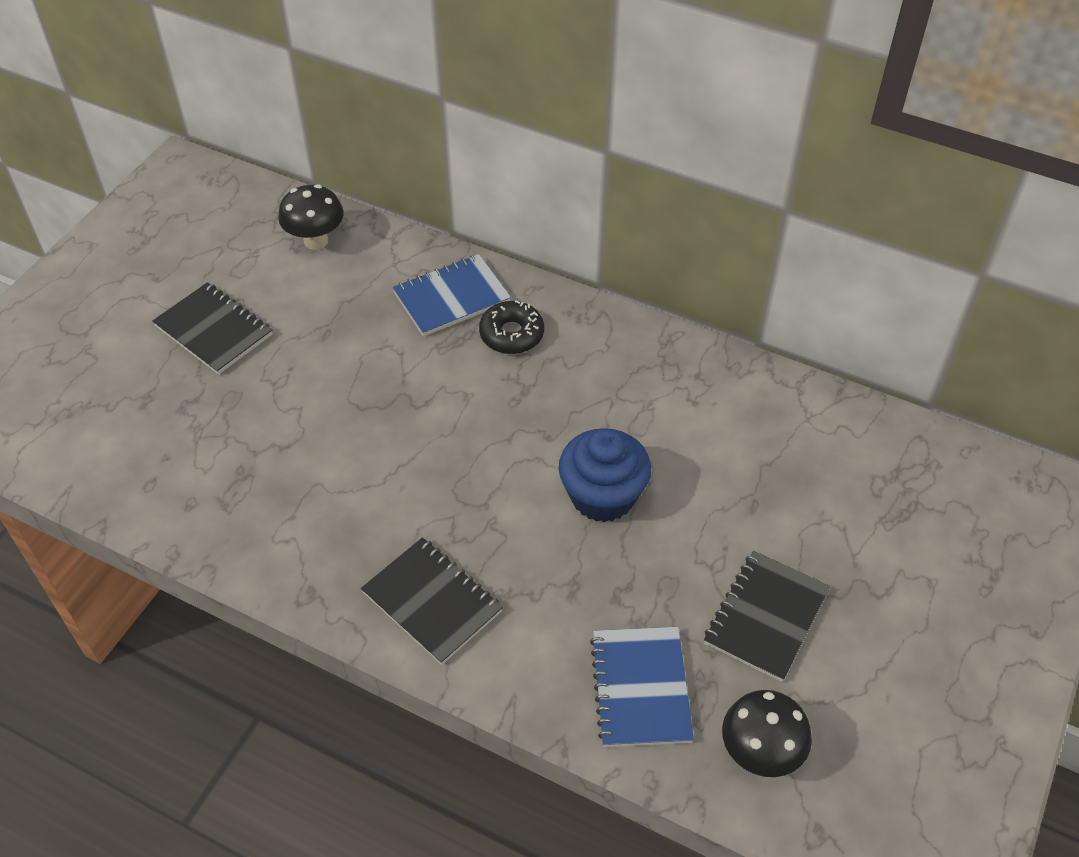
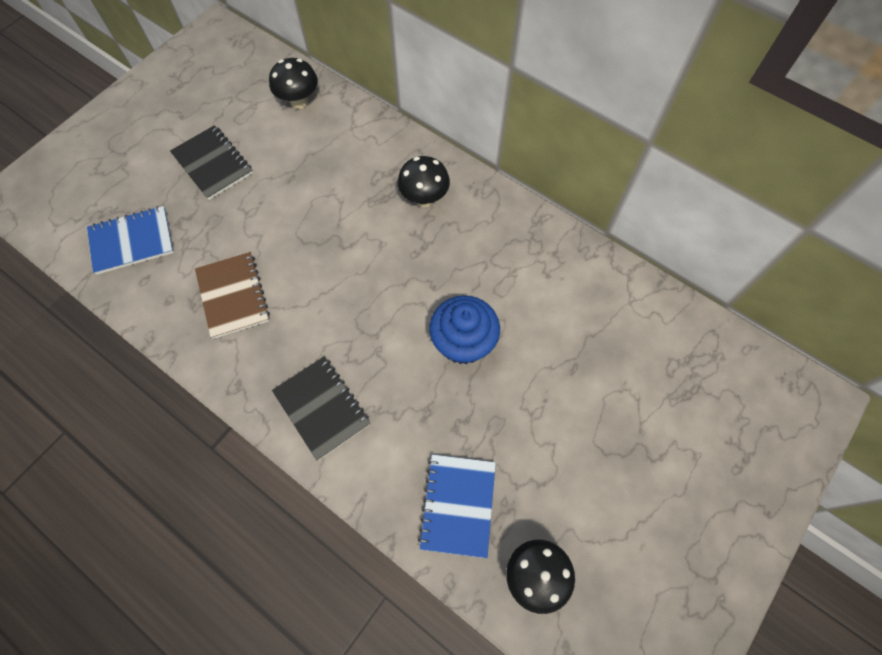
camera: 10 degrees right, 15 degrees up
blue notebook [392,254,511,336] -> blue notebook moved to [87,206,174,275]
black donut [479,300,544,354] -> black mushroom [398,156,450,207]
black notebook [704,551,830,682] -> none
none -> brown notebook [195,252,270,339]

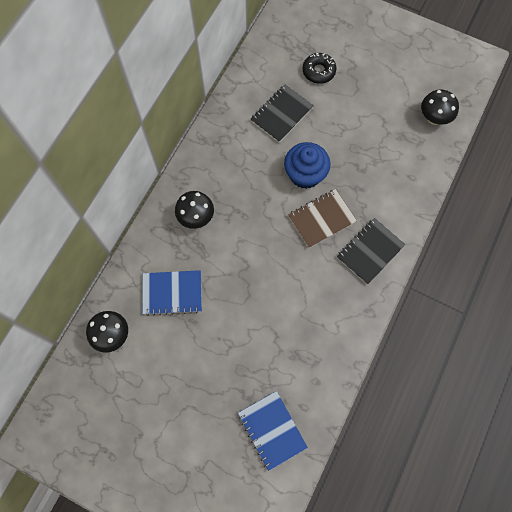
camera: 100 degrees left, 5 degrees up
black notebook [170,125,253,200] -> black notebook moved to [250,84,314,143]
brown notebook [195,252,270,339] -> brown notebook moved to [288,189,357,248]
blue notebook [418,454,496,558] -> blue notebook moved to [142,270,202,316]
none -> black donut [303,53,336,84]

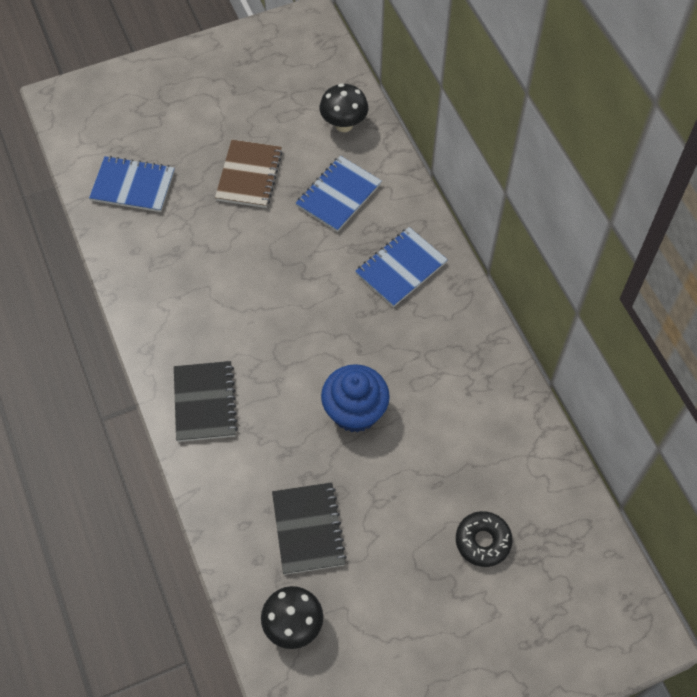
camera: 130 degrees right, 10 degrees down
black mushroom [175,191,214,229] -> blue notebook [355,227,448,307]
black notebook [250,84,314,143] -> black notebook moved to [272,482,347,575]
brown notebook [288,189,357,248] -> brown notebook moved to [215,140,283,208]

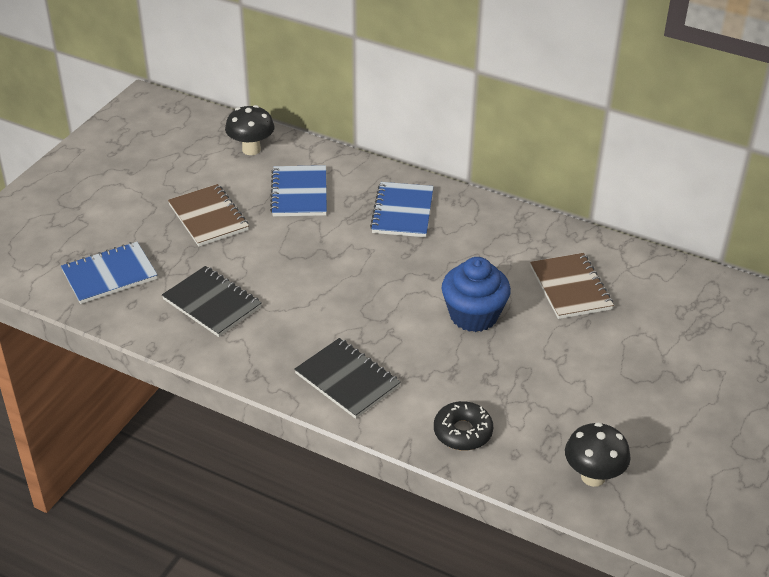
camera: 40 degrees left, 20 degrees down
black notebook [272,482,347,575] -> black notebook moved to [162,266,262,337]
black donut [456,511,513,567] -> black donut moved to [434,401,493,451]
none -> brown notebook [530,253,614,319]

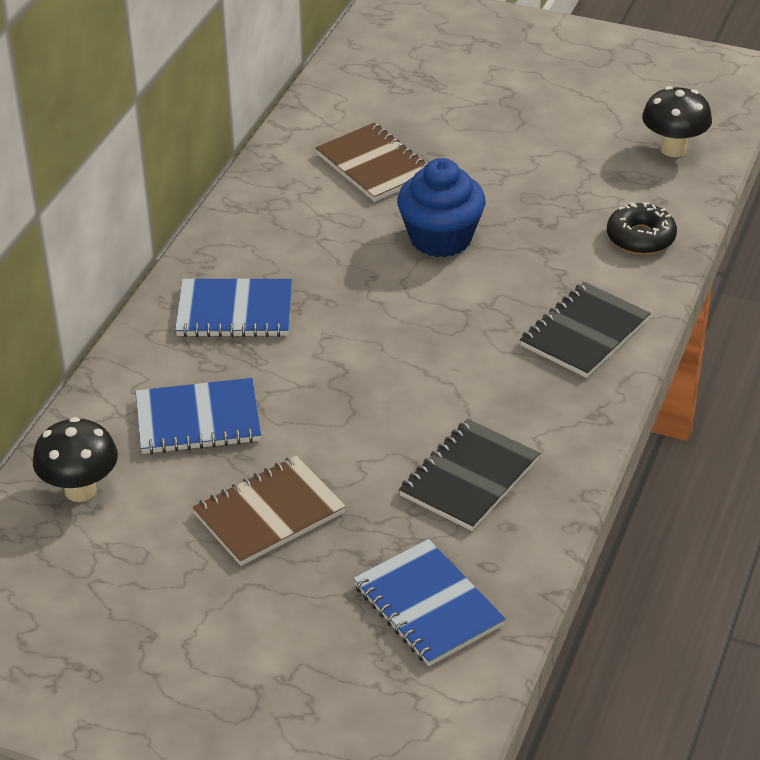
camera: 95 degrees left, 0 degrees up
brown notebook [530,253,614,319] -> brown notebook turned 75 degrees clockwise [315,123,427,202]

